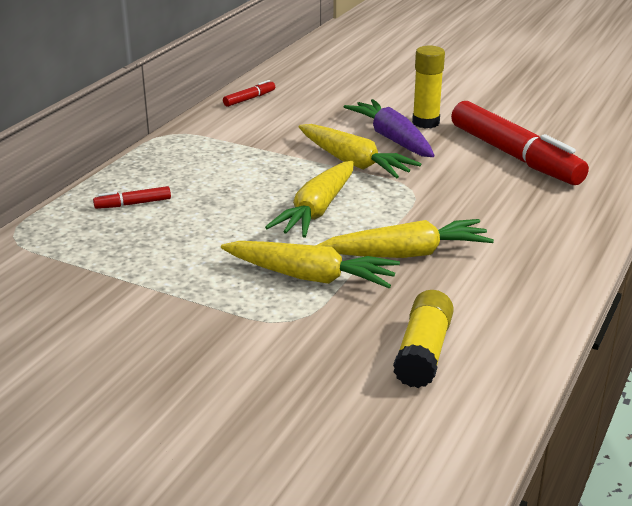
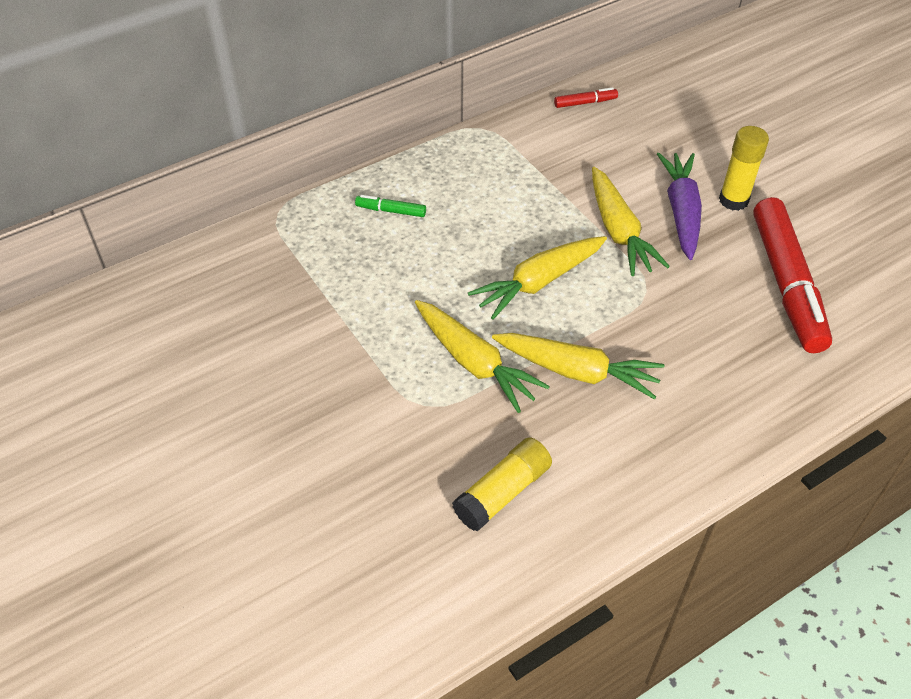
camera: 30 degrees right, 20 degrees up
red marker [93,186,171,209] -> green marker [355,195,426,217]

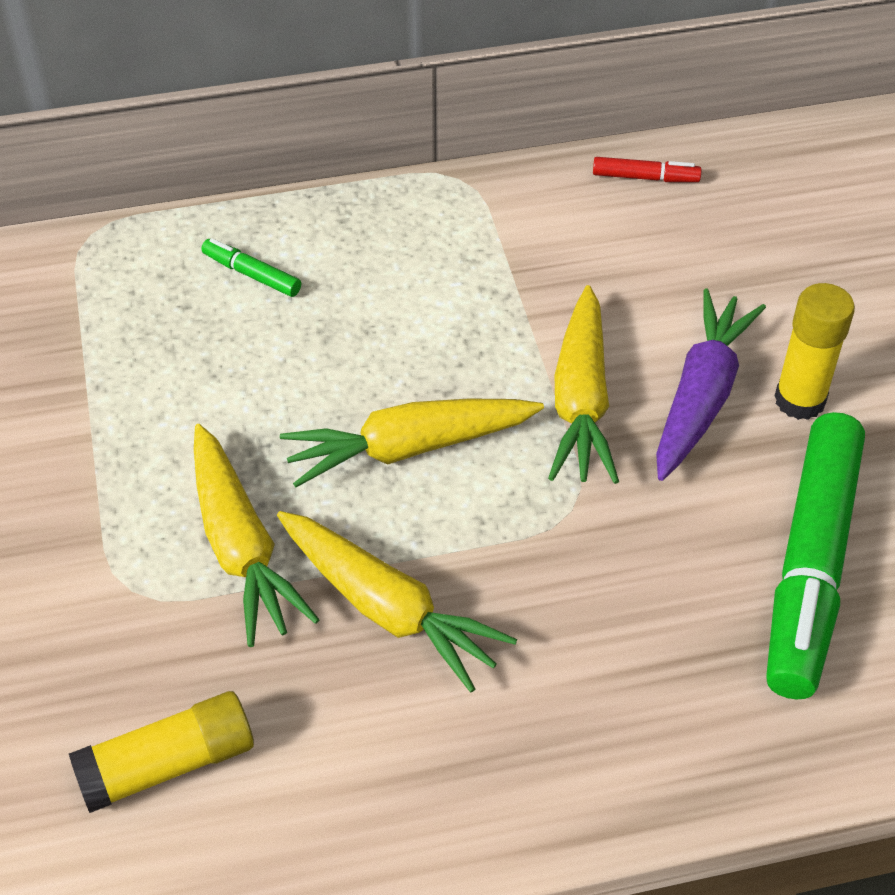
camera: 20 degrees right, 0 degrees up
red marker [753,197,832,353] -> green marker [766,412,865,700]

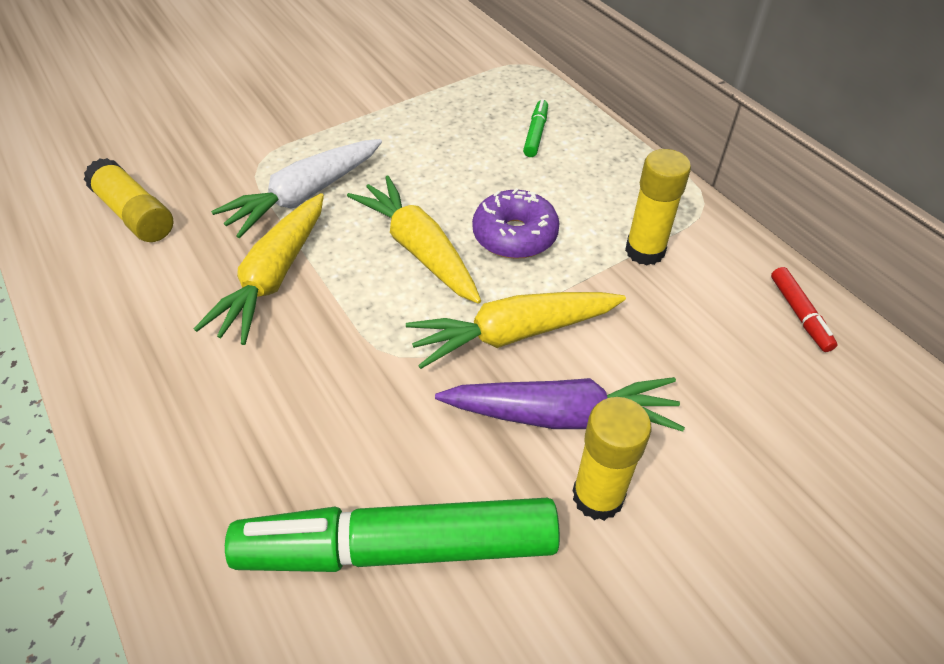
camera: 70 degrees right, 0 degrees up
yellow carrot [194,424,320,647] -> white carrot [211,139,382,238]
none -> purple donut [472,188,560,259]
none -> yellow glue stick [625,149,691,265]

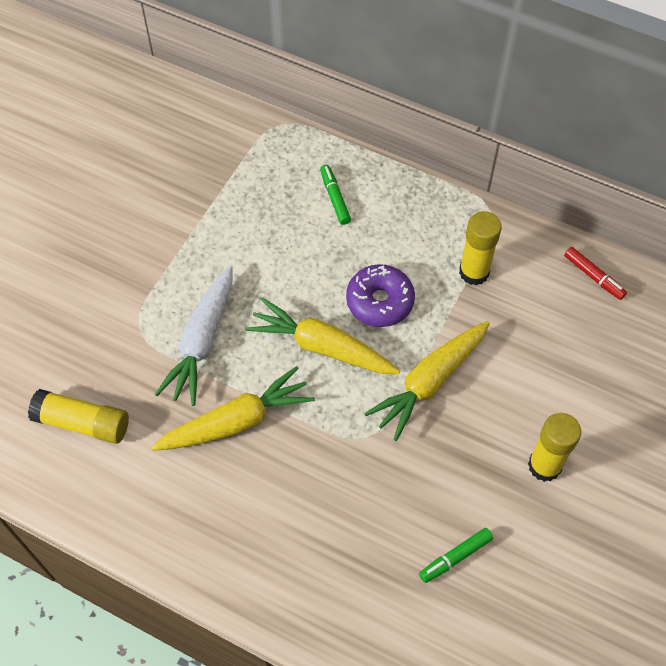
camera: 30 degrees left, 10 degrees up
yellow carrot [194,193,324,345] -> yellow carrot turned 105 degrees counterclockwise [151,366,315,451]
green marker [225,498,560,572] -> green marker [419,528,493,583], size x0.41
purple carrot [435,377,685,432] -> none

